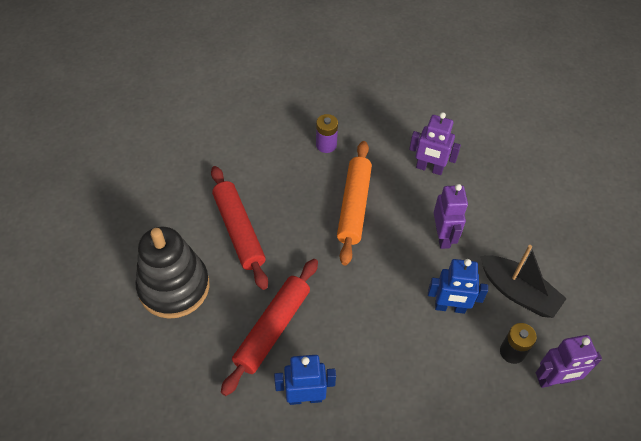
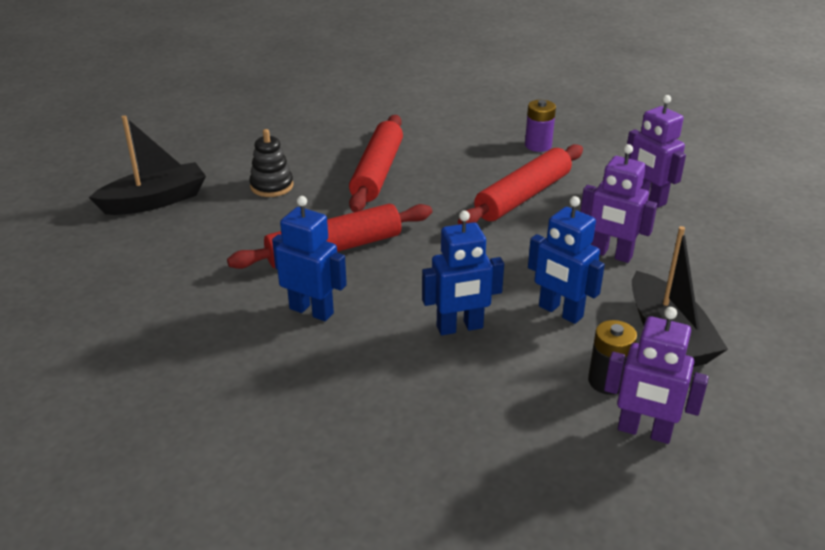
camera: 35 degrees right, 20 degrees down
black stacking toy [135,227,209,319] -> black stacking toy [249,129,293,197], size x0.51
orange rolling pin [337,141,372,266] -> red rolling pin [458,144,583,224]
purple robot [434,184,468,249] -> purple robot turned 90 degrees clockwise [580,144,657,263]
none -> black boat [89,115,206,215]
none -> blue robot [422,210,504,335]

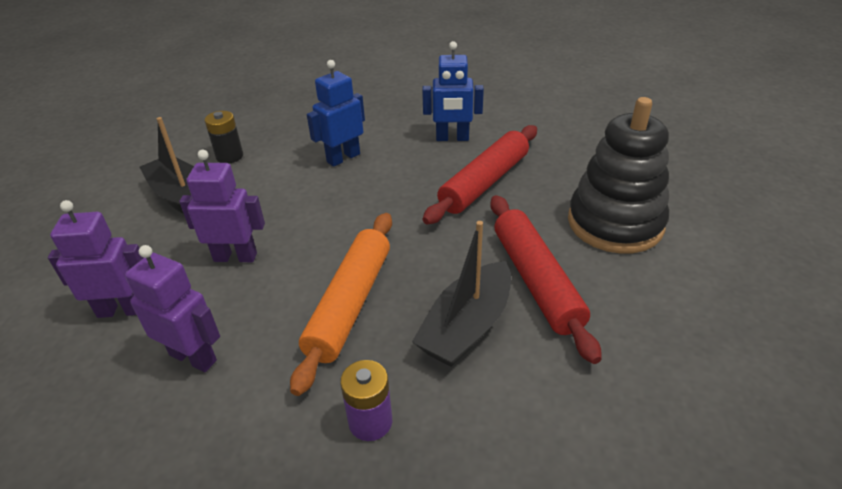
camera: 155 degrees right, 5 degrees up
black boat [89,115,206,215] -> black boat moved to [412,221,511,367]
black stacking toy [249,129,293,197] -> black stacking toy [568,97,669,254], size x1.97
red rolling pin [458,144,583,224] -> orange rolling pin [290,213,392,396]
blue robot [528,196,605,324] -> none
purple robot [604,307,709,444] -> purple robot moved to [48,200,143,318]

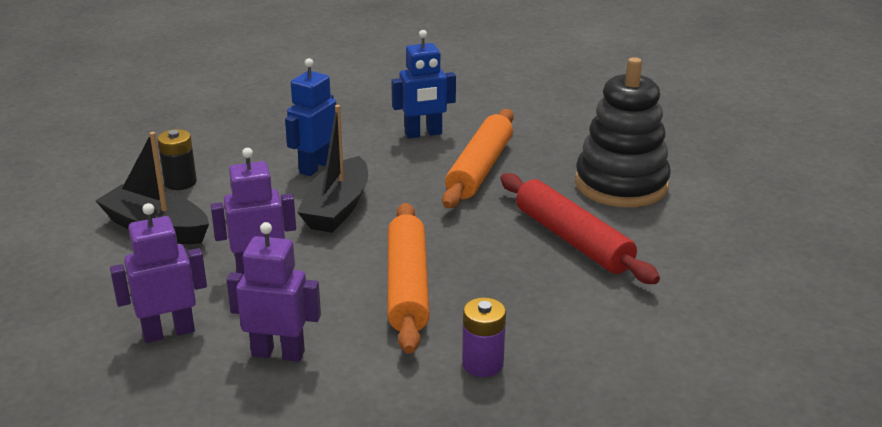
camera: 20 degrees left, 10 degrees down
black boat [412,221,511,367] -> black boat moved to [297,105,368,233]
red rolling pin [423,125,537,224] -> orange rolling pin [442,109,514,208]

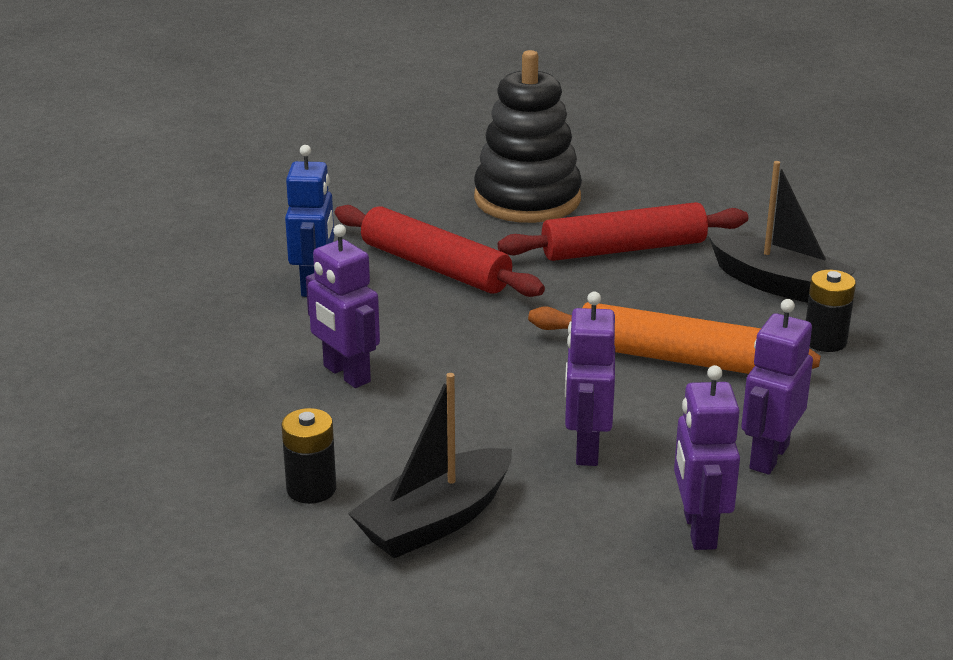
camera: 70 degrees left, 0 degrees up
blue robot [285,58,336,176] -> purple robot [306,224,380,388]
black boat [297,105,368,233] -> black boat moved to [709,161,857,303]
orange rolling pin [442,109,514,208] -> red rolling pin [335,205,545,297]
purple battery [462,297,506,377] -> black battery [806,270,856,352]

